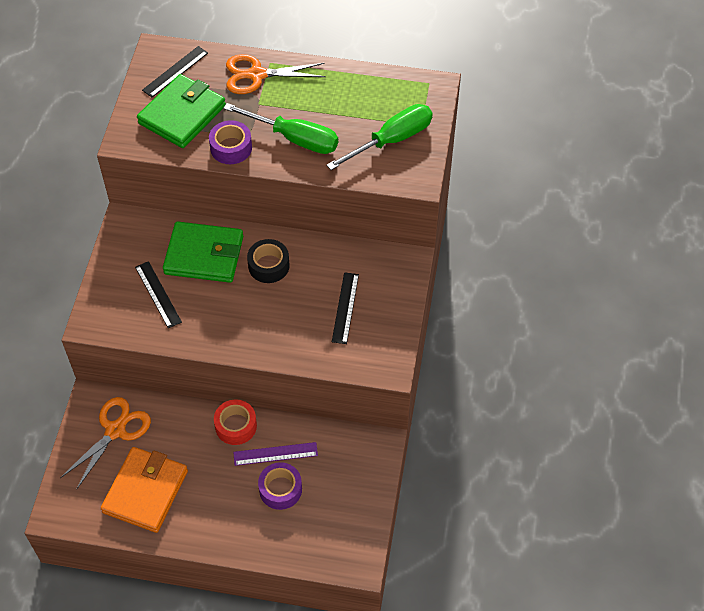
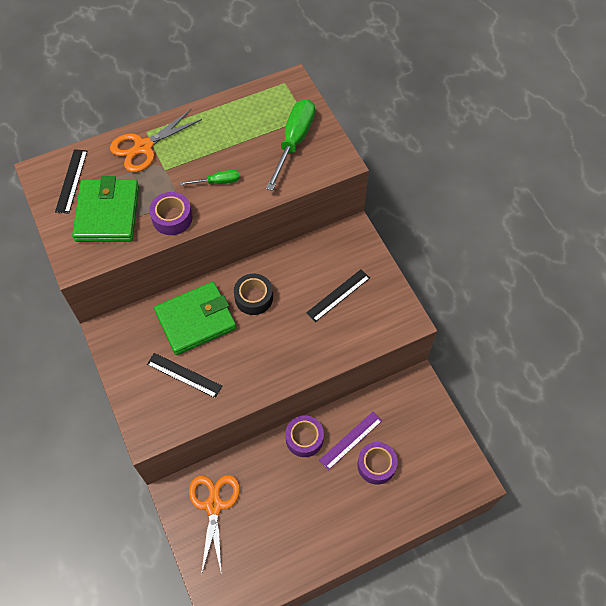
camera: 35 degrees left, 5 degrees up
orange wallet [101,447,188,533] -> none
red tape [214,400,257,445] -> purple tape [285,415,324,457]
green screwdriver [223,103,338,154] -> green screwdriver [180,170,240,186], size x0.51
black ruler [332,272,359,344] -> black ruler turned 75 degrees clockwise [306,269,370,322]

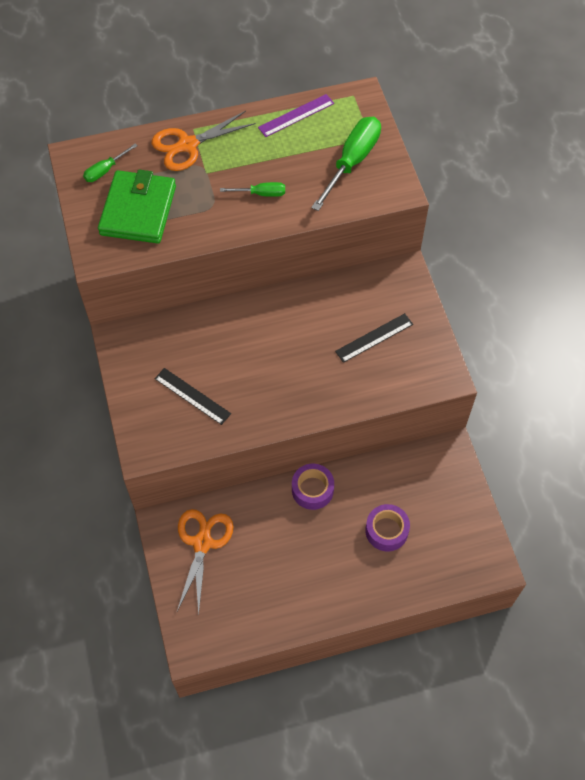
camera: 10 degrees right, 0 degrees up
black ruler [55,149,87,214] -> green screwdriver [83,144,138,182]
purple tape [149,192,193,235] -> none
green wallet [154,282,236,355] -> none
black tape [234,274,273,315] -> none
purple ruler [319,412,382,470] -> purple ruler moved to [258,94,334,137]

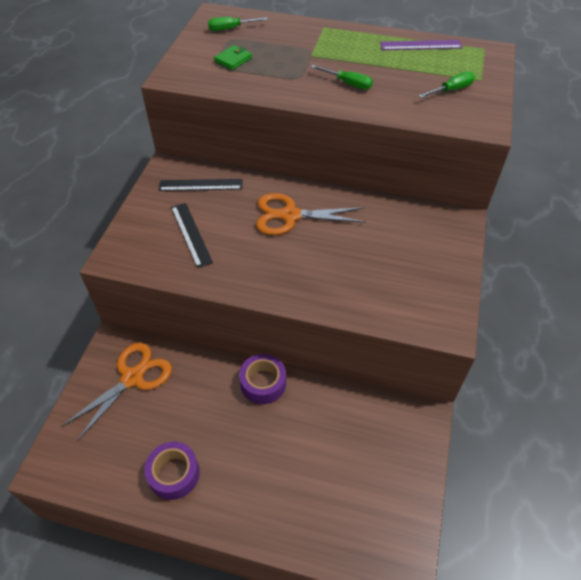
camera: 30 degrees right, 10 degrees down
green wallet [98,170,176,244] -> green wallet [214,45,252,70], size x0.42
orange scissors [152,111,256,171] -> orange scissors moved to [256,193,366,235]
green screwdriver [311,117,381,211] -> green screwdriver [418,72,475,98], size x0.51
black ruler [335,313,413,363] -> black ruler moved to [159,179,243,191]
purple tape [365,504,410,551] -> purple tape moved to [144,442,200,500]

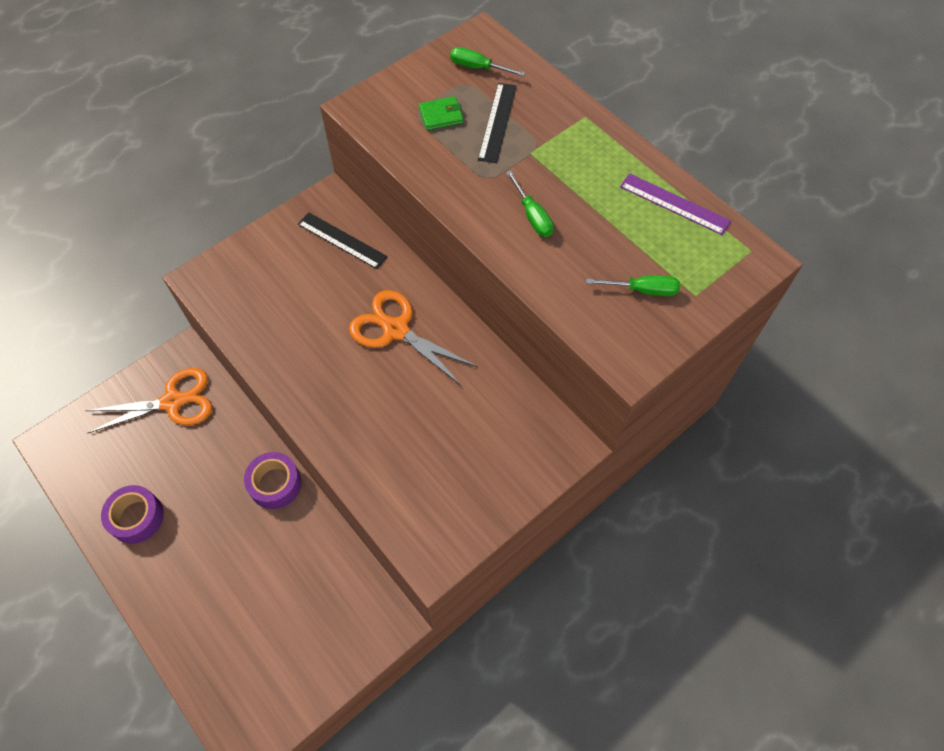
camera: 35 degrees right, 10 degrees up
black ruler [171,203,213,268] -> black ruler moved to [478,83,517,163]

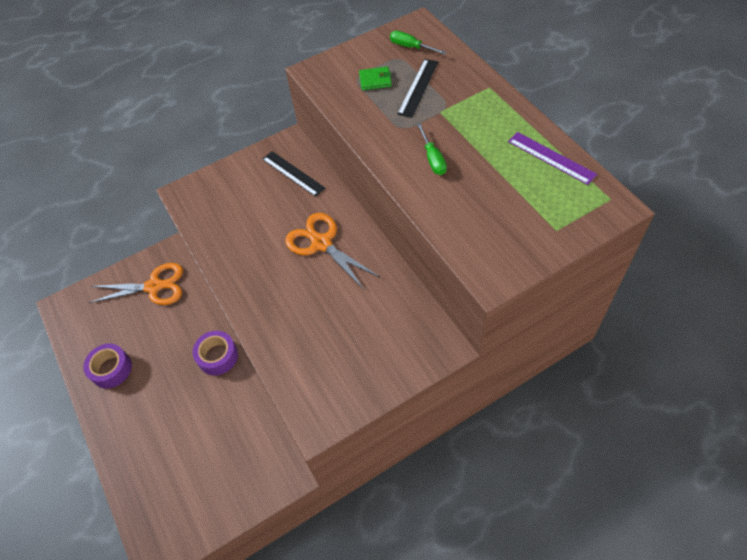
camera: 15 degrees right, 5 degrees down
green screwdriver [586,275,680,296] -> none

